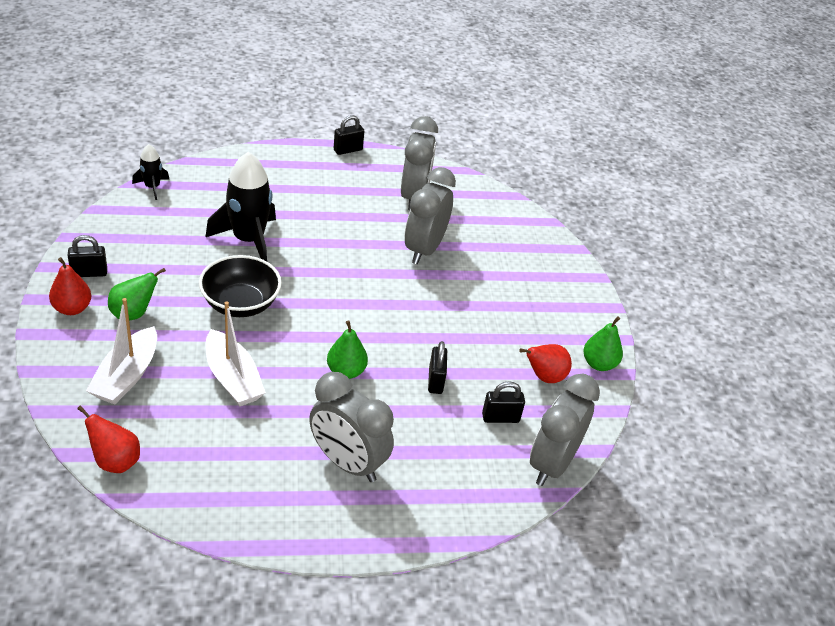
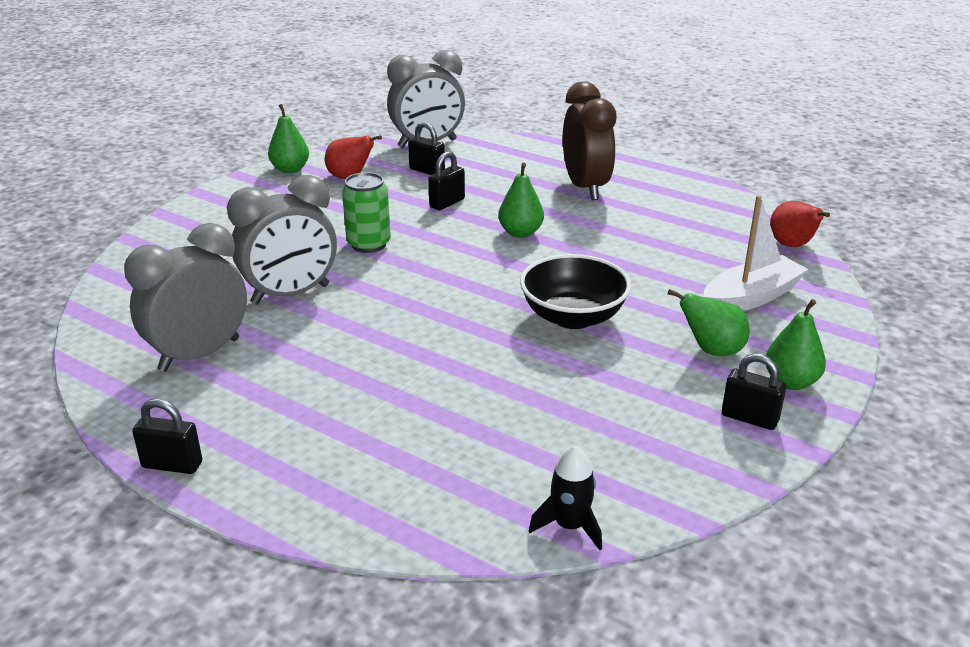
camera: 135 degrees left, 10 degrees down
red pear [49,257,91,315] -> green pear [766,299,826,390]
black rocket [206,152,276,261] -> none
white boat [206,301,266,406] -> none
grey clock [309,372,394,482] -> brown clock [563,81,616,200]
none -> green can [342,172,391,253]

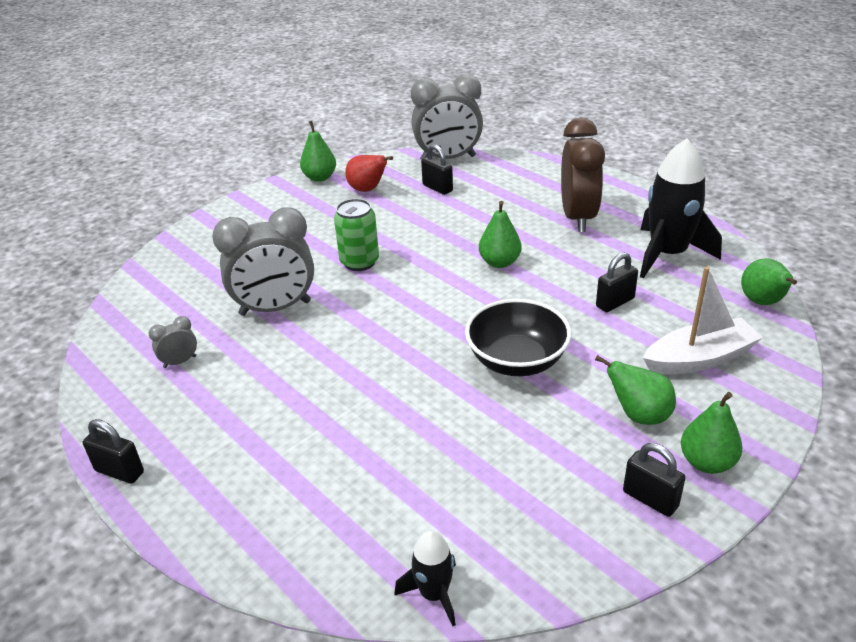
camera: 15 degrees right, 5 degrees up
grey clock [124,223,247,372] -> grey clock [148,316,197,368], size x0.44
black padlock [428,151,465,210] -> black padlock moved to [596,252,638,312]
red pear [770,201,830,247] -> green pear [741,258,797,305]
none -> black rocket [640,139,722,278]

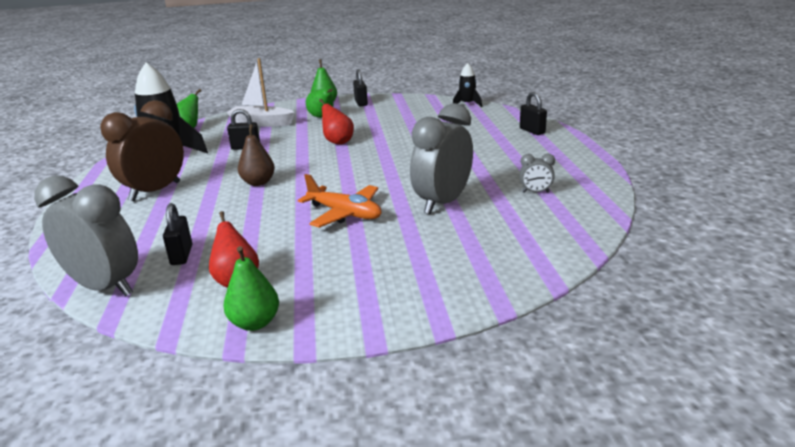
camera: 145 degrees left, 10 degrees down
black padlock [83,419,144,484] -> black padlock moved to [520,92,547,135]
grey clock [212,208,314,316] -> grey clock turned 75 degrees counterclockwise [410,103,473,214]
green can [334,198,379,271] -> orange plane [298,174,382,228]
black bowl [465,299,571,376] -> red pear [319,99,354,145]
green pear [479,201,521,268] -> brown pear [238,124,275,186]

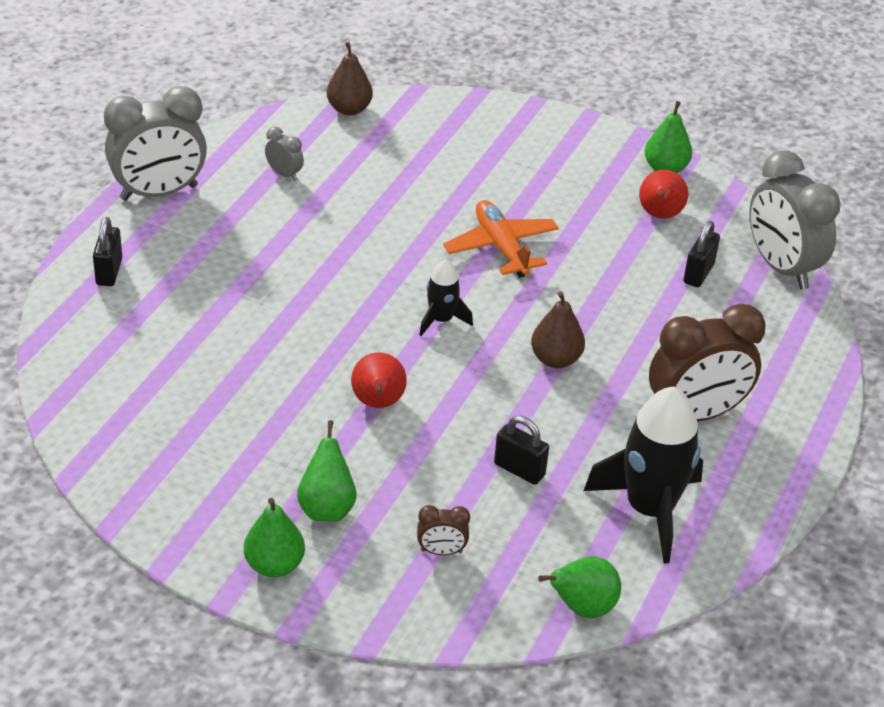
camera: 150 degrees left, 15 degrees up
white boat [226,58,295,127] -> brown clock [417,505,470,555]
black padlock [353,69,368,106] -> none
grey clock [410,103,473,214] -> grey clock moved to [104,86,207,201]
black rocket [453,63,482,107] -> black rocket moved to [419,259,473,336]
none -> brown pear [327,42,373,116]

